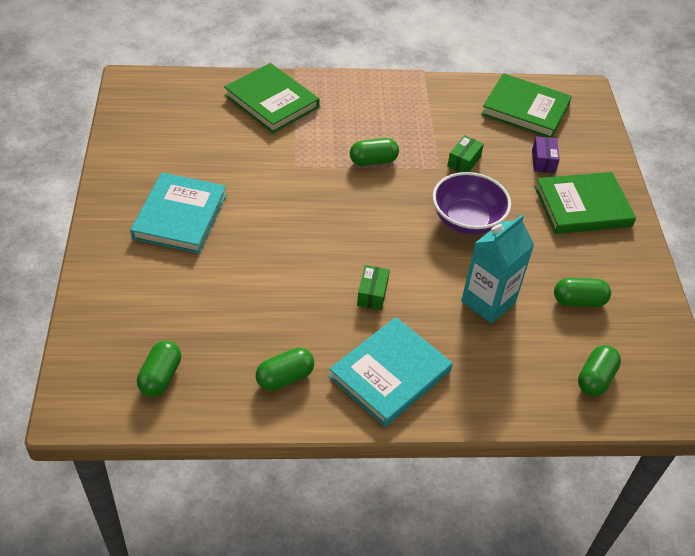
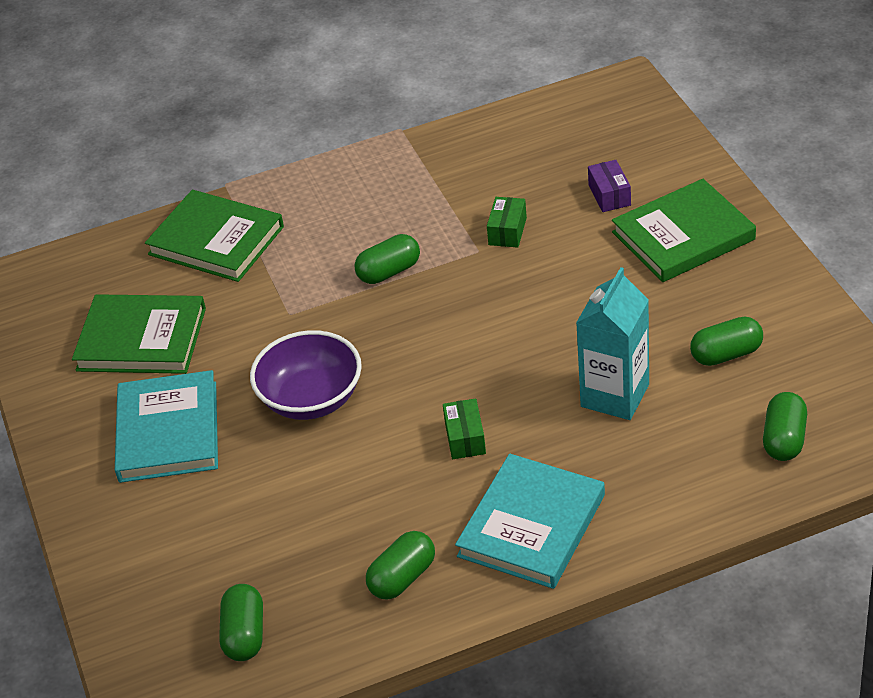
camera: 10 degrees left, 5 degrees down
purple bowl [432,172,511,235] -> purple bowl moved to [250,330,362,420]
green book [481,73,572,138] -> green book moved to [72,294,206,374]

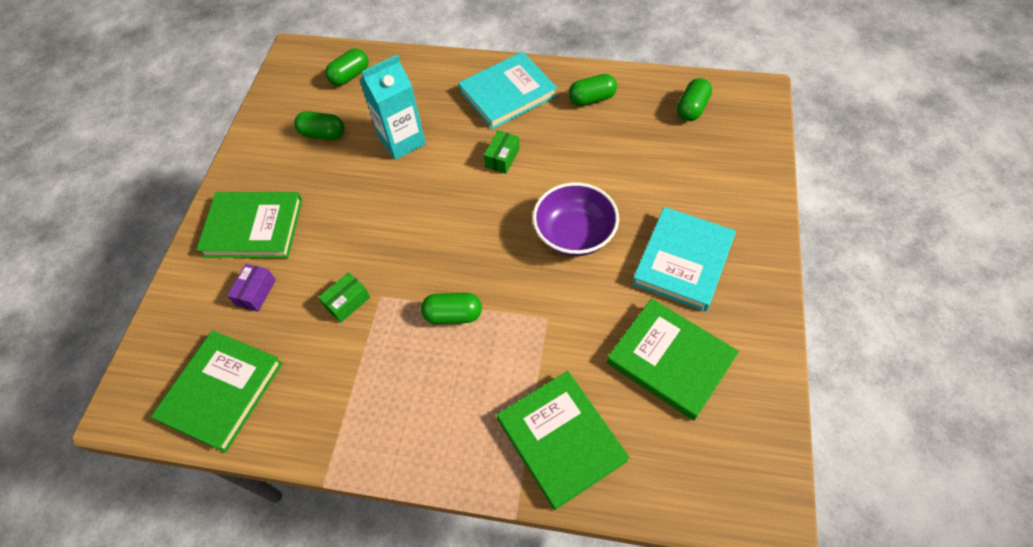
camera: 150 degrees left, 15 degrees up
none -> green book [151,330,283,453]

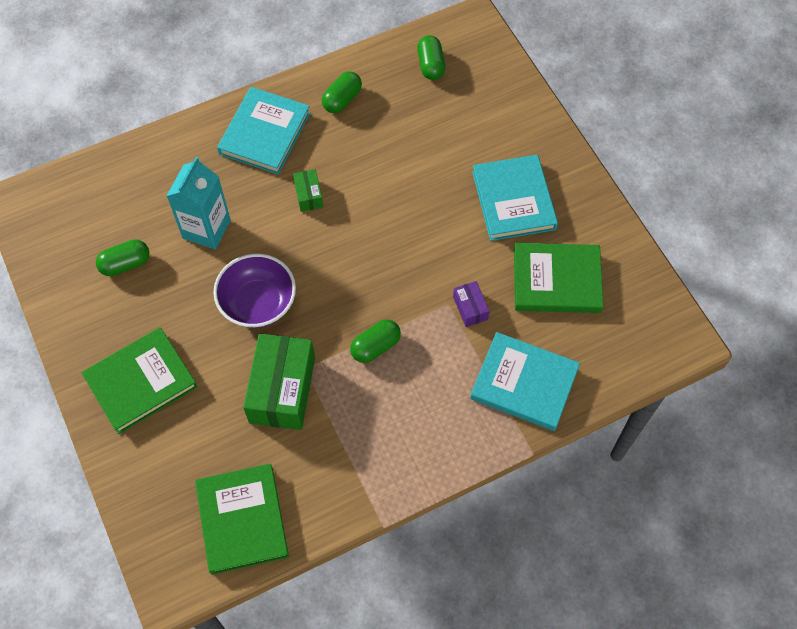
camera: 40 degrees left, 5 degrees up
purple box [227,264,276,312] -> purple box moved to [453,281,490,327]
green box [318,272,370,323] -> green box [243,334,315,430], size x2.13
green capsule [325,48,368,86] -> none
green book [497,371,629,510] -> turquoise book [470,332,580,431]
purple bowl [533,182,619,256] -> purple bowl moved to [213,254,296,328]

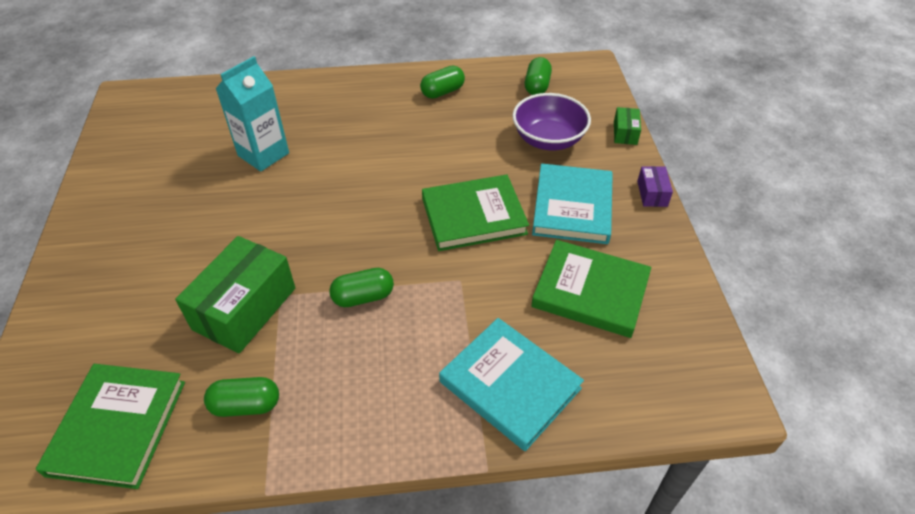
camera: 20 degrees right, 15 degrees down
green book [82,327,198,434] -> green book moved to [422,175,529,251]
green capsule [96,239,149,276] -> green capsule moved to [204,377,279,417]
purple bowl [213,254,296,328] -> purple bowl moved to [512,93,591,150]
turquoise book [217,87,310,175] -> none
green box [293,169,323,212] -> green box moved to [614,107,641,145]
purple box [453,281,490,327] -> purple box moved to [637,166,673,207]

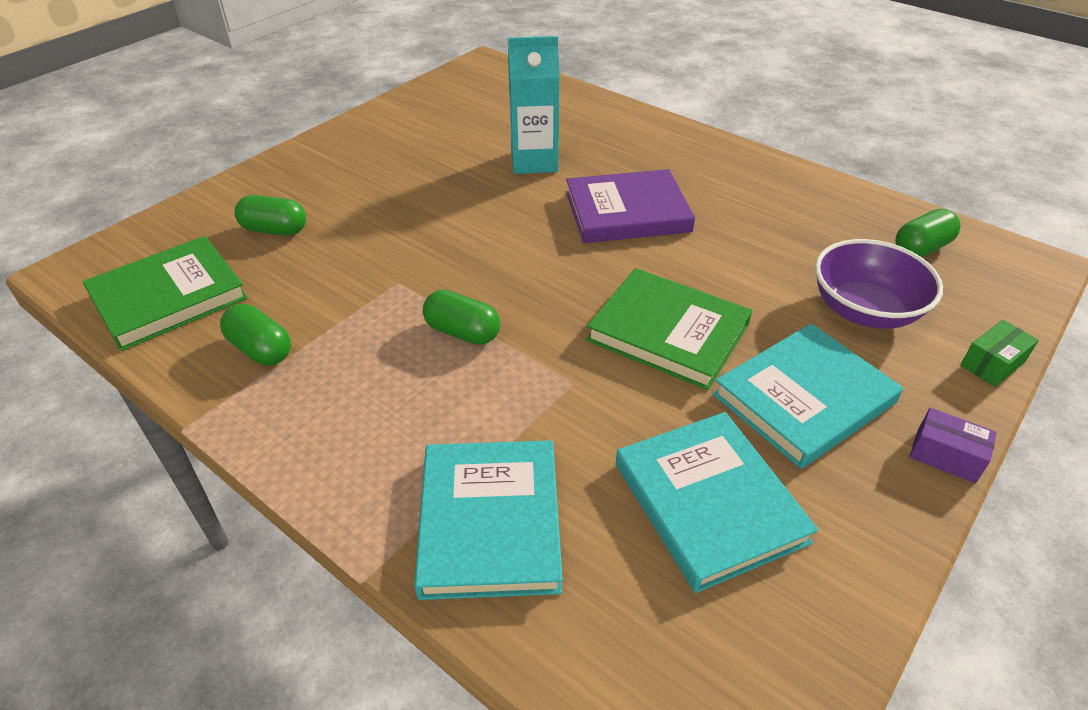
camera: 45 degrees right, 5 degrees down
green box [175,236,295,353] -> none
green capsule [420,66,465,99] -> green capsule moved to [235,195,306,236]
green book [531,240,651,338] -> turquoise book [616,412,818,593]
purple box [637,166,673,207] -> purple box turned 75 degrees clockwise [909,408,997,483]
none -> purple book [566,169,695,243]

